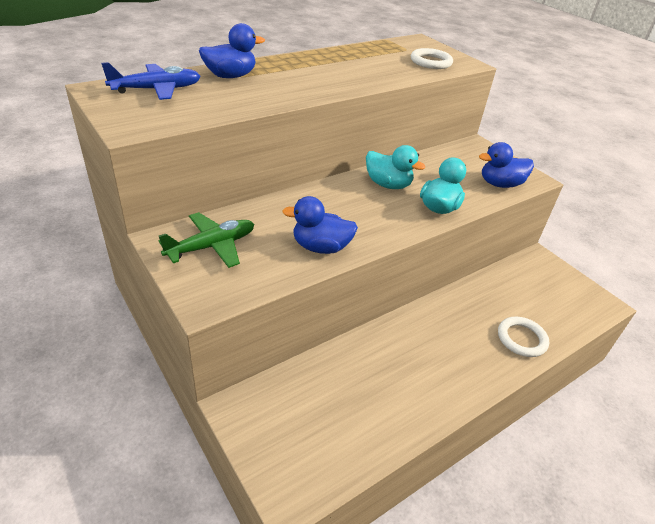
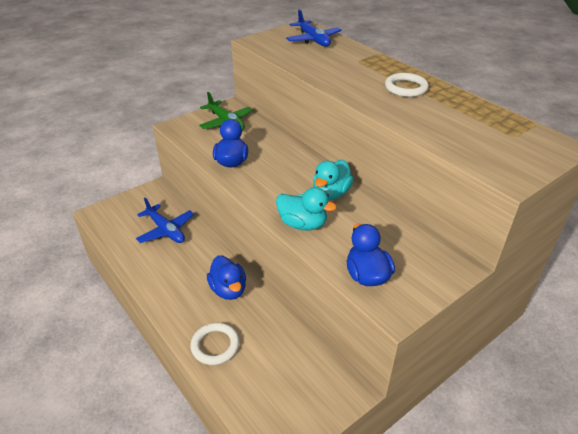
camera: 90 degrees right, 0 degrees up
blue duck [199,23,265,78] -> blue duck moved to [207,255,246,300]
white ring [411,48,453,69] -> white ring moved to [385,73,429,97]
none -> blue plane [136,198,194,243]

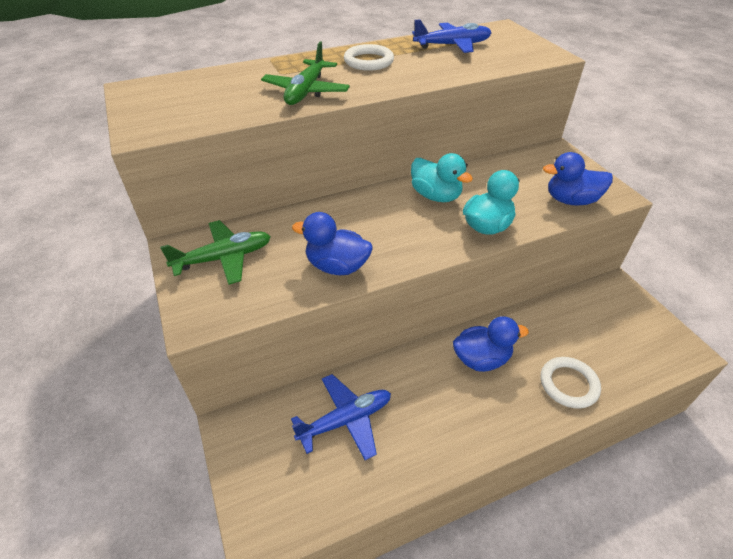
camera: 75 degrees left, 5 degrees up
blue plane [286,9,341,46] -> blue plane moved to [412,19,492,53]
none -> green plane [261,42,350,105]

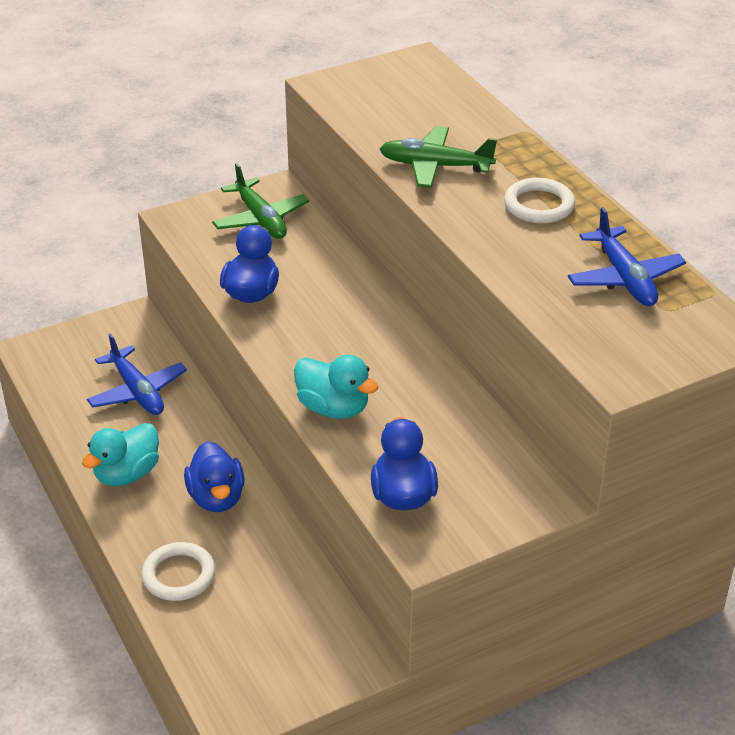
camera: 85 degrees right, 5 degrees down
turquoise duck [411,153,473,202] -> turquoise duck moved to [82,423,159,486]

